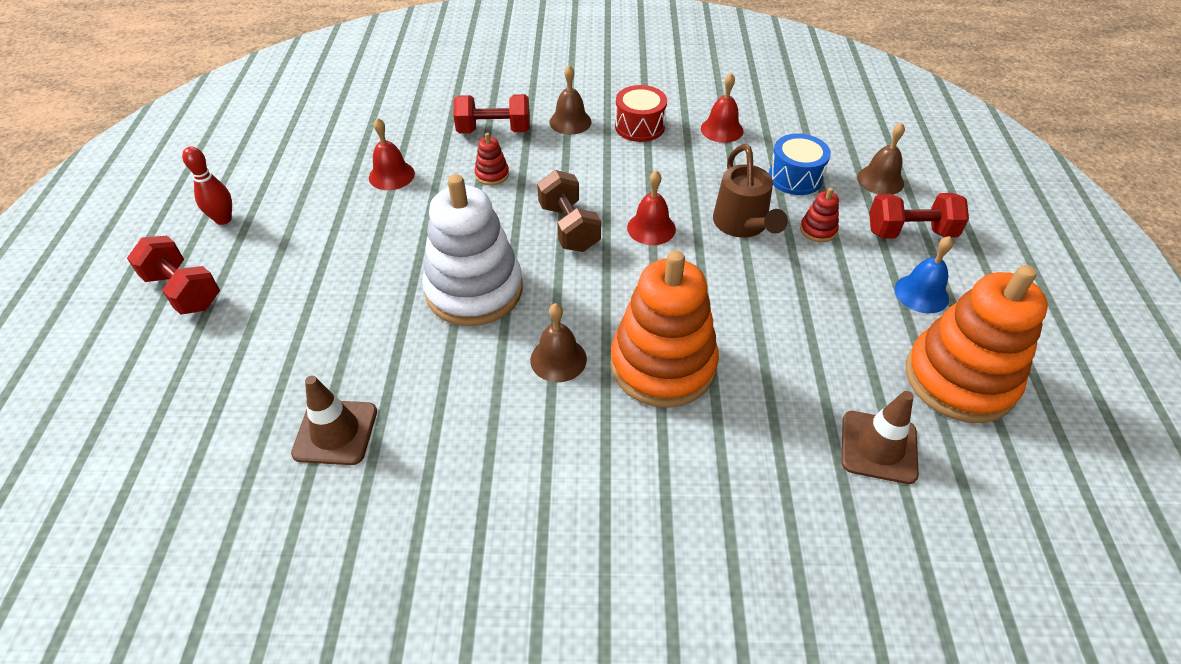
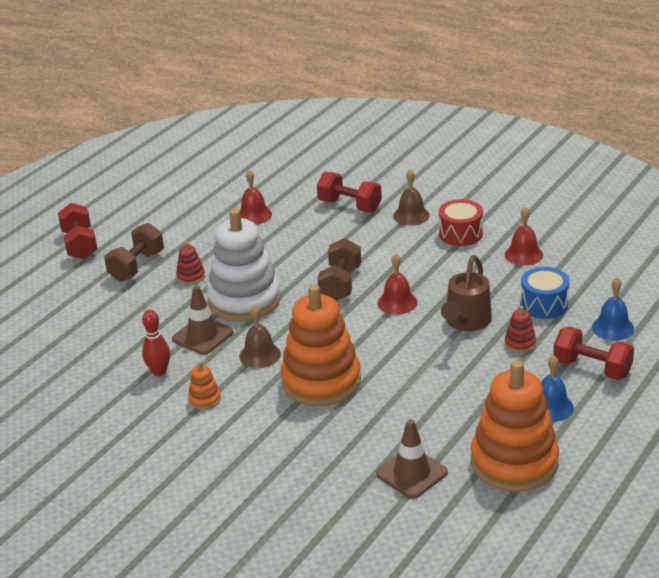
camera: 35 degrees right, 15 degrees down
red bowling pin [182,147,232,225] -> red bowling pin moved to [142,310,170,376]
brown traffic cone [291,376,377,465] -> brown traffic cone moved to [172,286,234,355]
red stacking toy [475,132,509,185] -> red stacking toy moved to [176,241,205,285]
brown bell [857,123,905,194] -> blue bell [592,277,634,341]
none -> brown dumbbell [104,223,164,281]
none -> orange stacking toy [188,362,221,410]

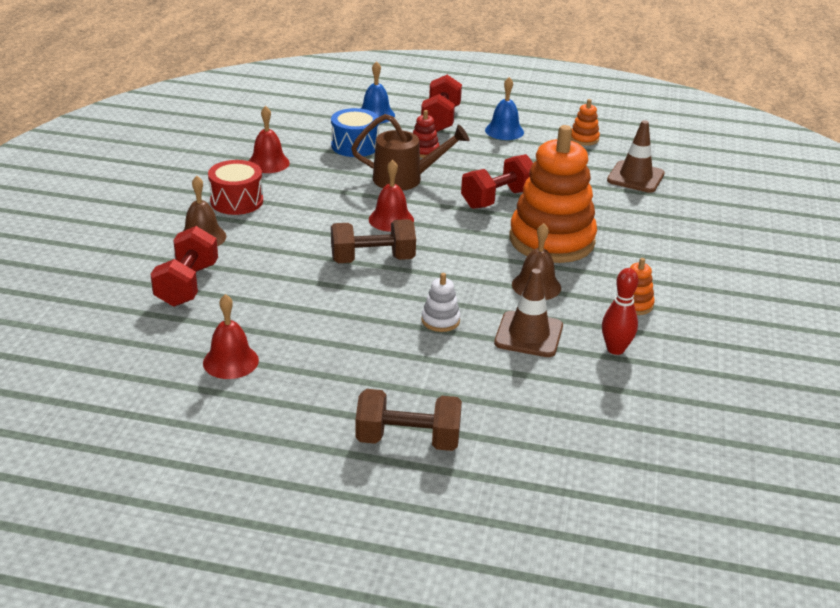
camera: 115 degrees left, 0 degrees up
red dumbbell [58,203,97,259] -> red dumbbell moved to [461,154,533,209]
red stacking toy [176,241,205,285] -> none
white stacking toy [207,208,281,321] -> white stacking toy [421,273,461,332], size x0.40
orange stacking toy [471,360,559,492] -> orange stacking toy [571,99,600,146], size x0.40

